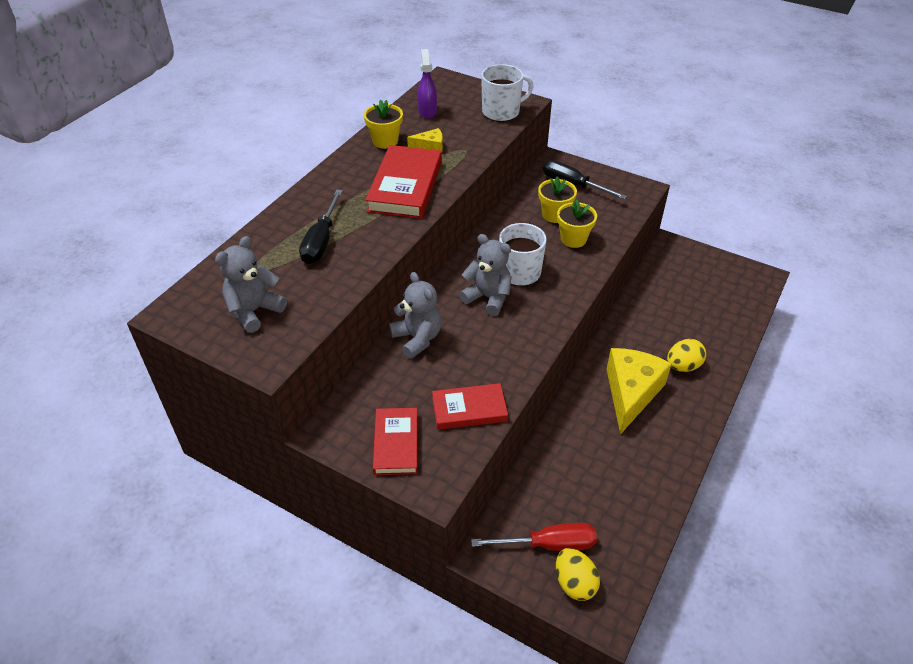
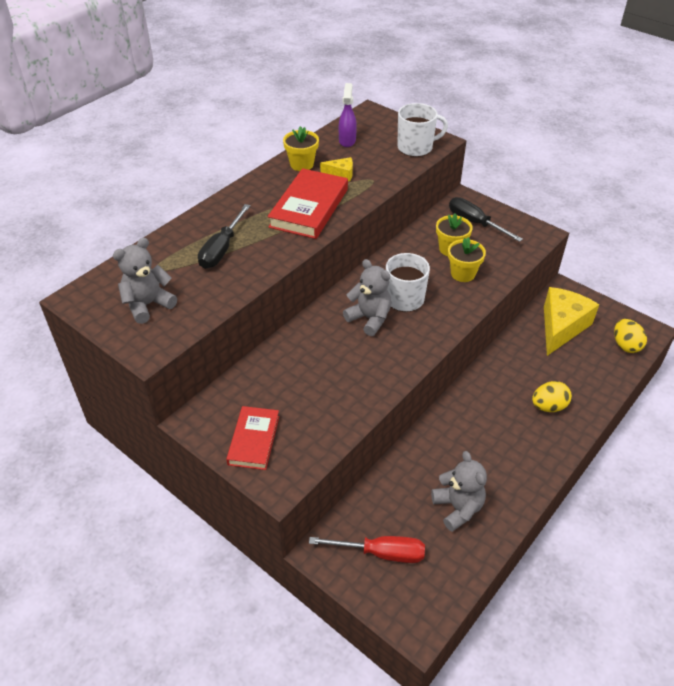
camera: 10 degrees right, 0 degrees up
grey teddy bear [389,272,441,359] -> grey teddy bear moved to [431,451,487,532]
red book [432,383,508,430] -> none
yellow egg [556,548,600,601] -> yellow egg moved to [614,319,647,353]
yellow cheese [606,348,672,435] -> yellow cheese moved to [544,287,599,356]

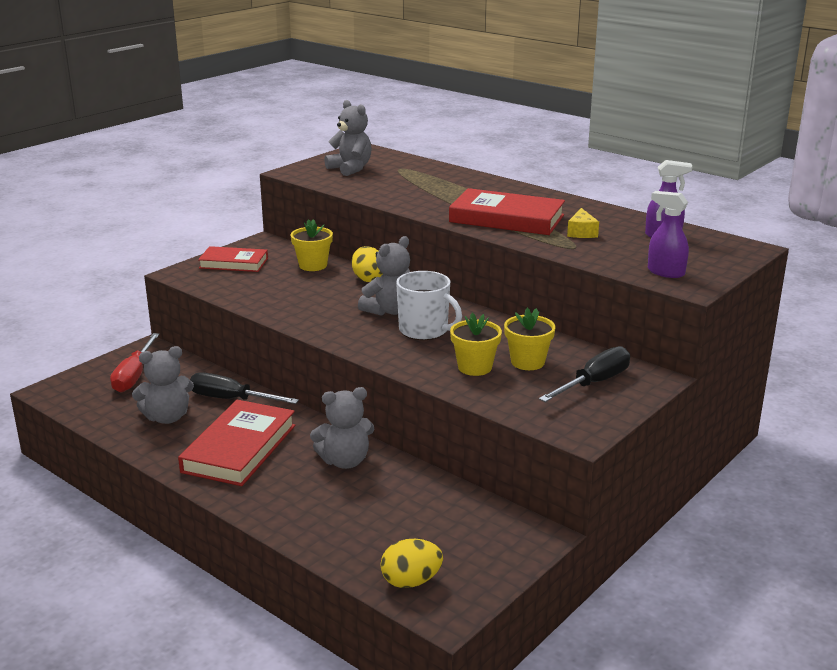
camera: 90 degrees right, 20 degrees down
black screwdriver [198,204,250,269] -> black screwdriver moved to [190,372,299,404]
yellow flower pot [283,126,319,171] -> yellow flower pot moved to [291,219,333,271]
white mug [397,103,448,157] -> purple spray bottle [648,191,689,278]
yellow egg [532,381,572,412] -> yellow egg moved to [352,246,383,282]
yellow cheese [544,287,599,356] -> none
none -> red book [178,400,295,486]
none -> grey teddy bear [310,387,374,469]

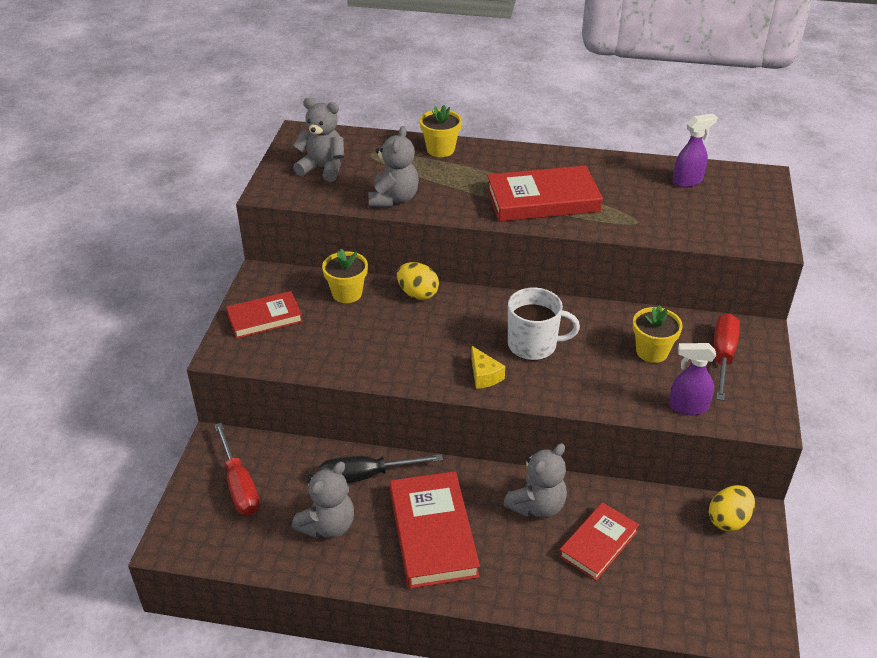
camera: 30 degrees left, 15 degrees up
grey teddy bear [358,236,411,316] -> grey teddy bear moved to [368,126,419,207]
yellow egg [380,539,443,588] -> yellow egg moved to [709,485,755,532]
yellow flower pot [450,313,502,376] -> yellow flower pot moved to [420,105,462,157]
black screwdriver [539,346,630,402] -> red screwdriver [714,313,740,401]
yellow cheese [567,208,599,238] -> yellow cheese moved to [471,346,505,389]
purple spray bottle [648,191,689,278] -> purple spray bottle moved to [669,343,716,415]
none -> red book [559,502,639,581]

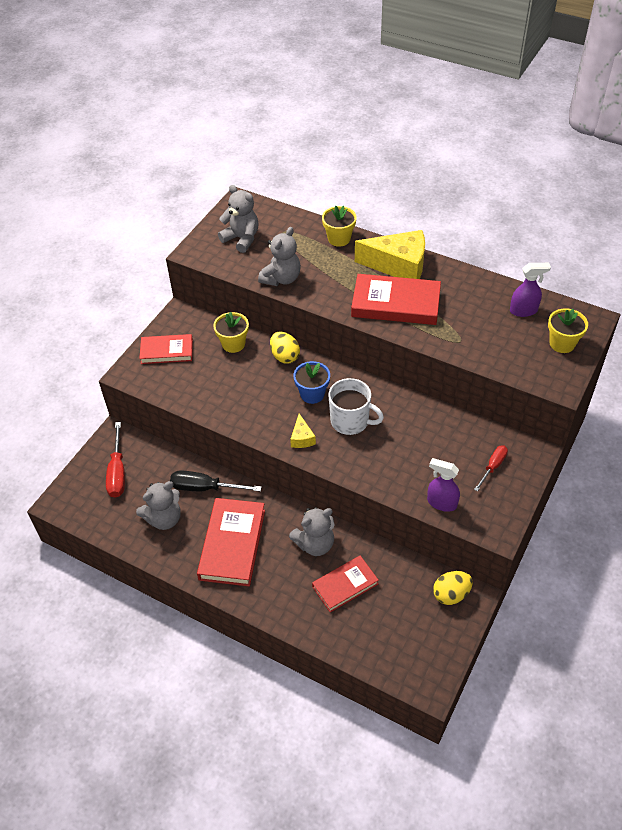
camera: 20 degrees right, 10 degrees up
yellow flower pot [633,305,683,363] -> yellow flower pot moved to [548,308,588,353]
red screwdriver [714,313,740,401] -> red screwdriver [474,445,508,492], size x0.63
none -> blue flower pot [293,361,330,404]
none -> yellow cheese [355,230,425,279]

